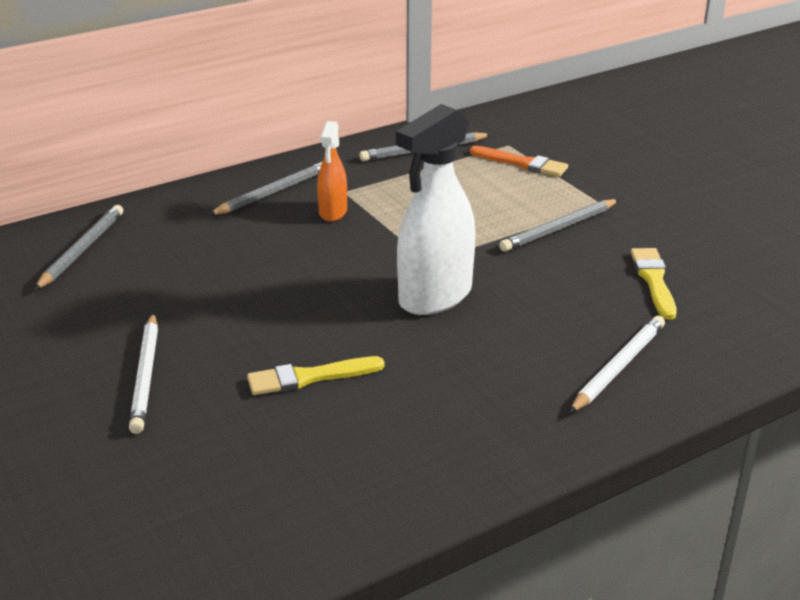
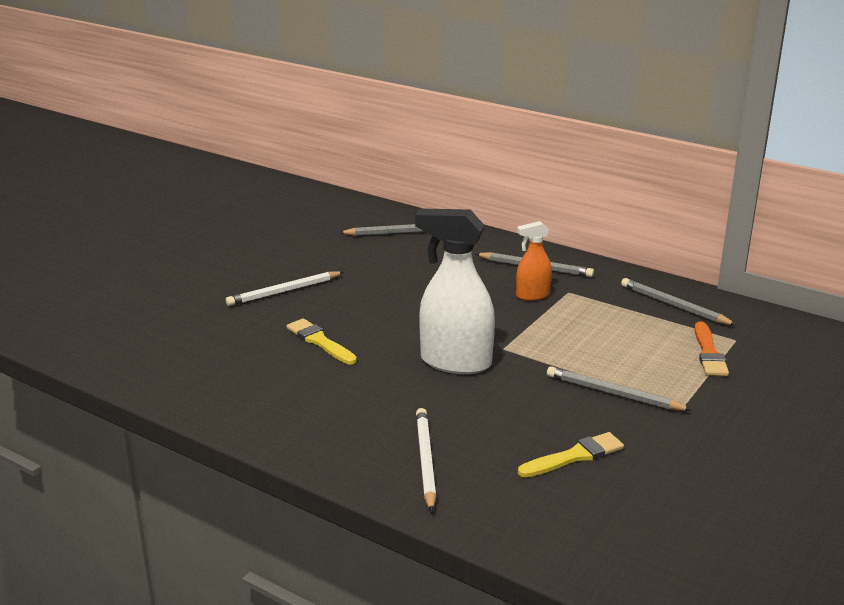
camera: 65 degrees right, 5 degrees down
white pencil [569,316,665,413] -> white pencil turned 105 degrees counterclockwise [416,408,436,512]

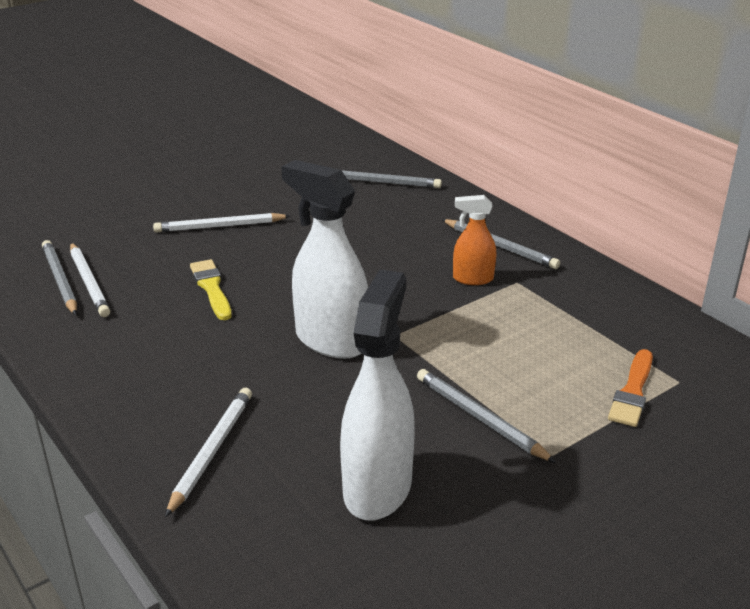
camera: 20 degrees right, 5 degrees up
yellow brush [518,432,624,477] -> white spray bottle [340,270,415,520]
grey pencil [621,278,736,325] -> grey pencil moved to [42,240,77,315]
none -> white pencil [70,243,110,317]

